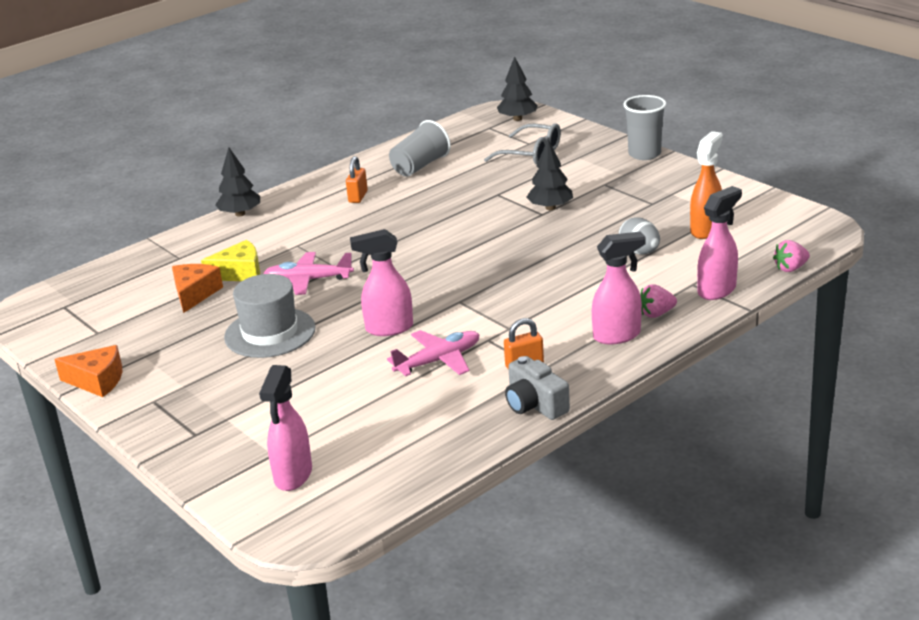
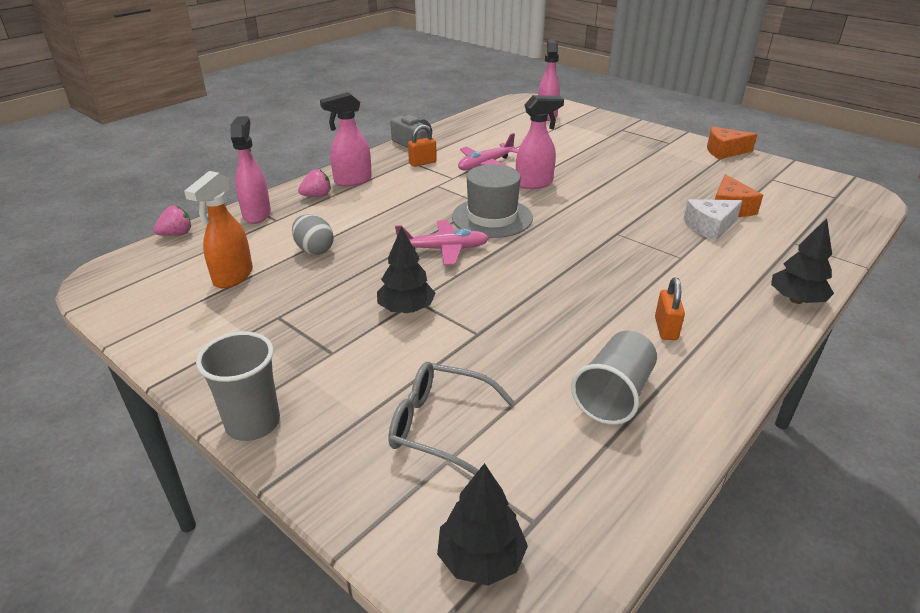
camera: 170 degrees right, 5 degrees up
yellow cheese [201,240,260,281] -> white cheese [683,199,742,241]
grey hat [224,274,316,358] -> grey hat moved to [452,164,533,238]
pink plane [263,252,354,295] -> pink plane moved to [395,220,489,265]
pink spray bottle [697,186,742,300] -> pink spray bottle turned 135 degrees clockwise [230,116,271,224]

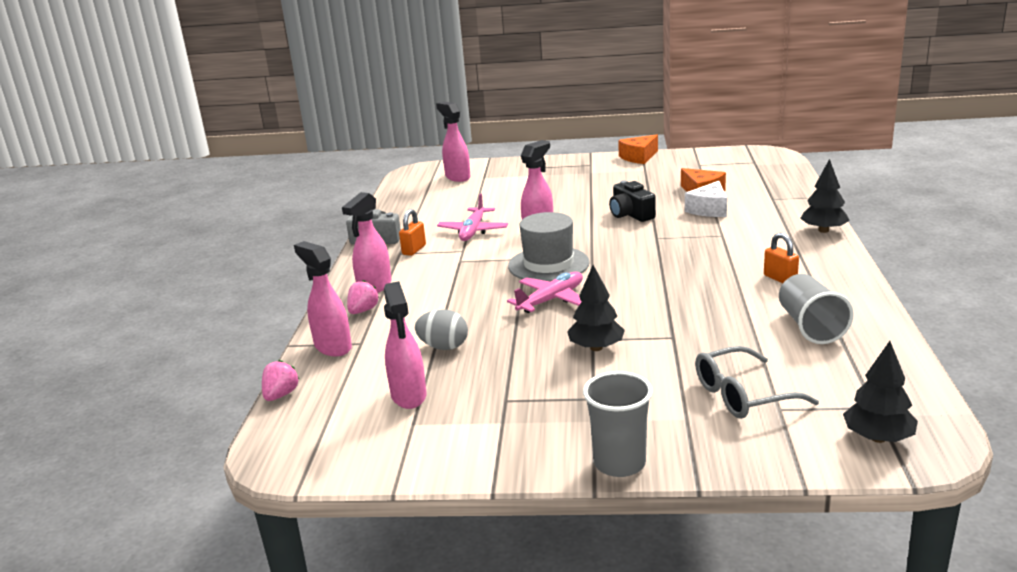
camera: 35 degrees left, 10 degrees down
orange spray bottle [184,171,253,289] -> pink spray bottle [384,281,427,409]
none -> black camera [609,180,656,222]

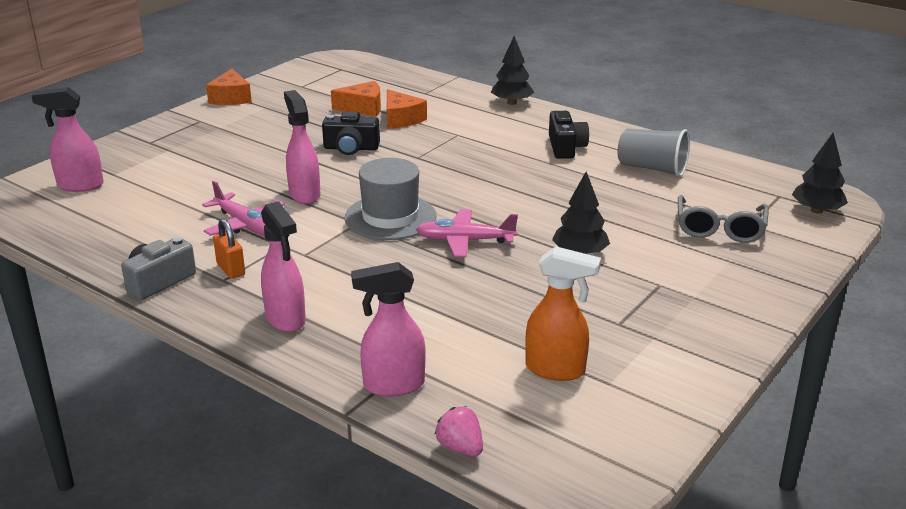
camera: 60 degrees left, 5 degrees up
pink strawberry [347,280,379,314] -> none
pink spray bottle [384,281,427,409] -> orange spray bottle [525,246,601,381]
grey egg [415,309,468,350] -> none
pink plane [507,272,583,313] -> pink plane turned 75 degrees counterclockwise [416,209,518,257]
grey cup [583,371,653,477] -> none
white cheese [685,181,727,217] -> orange cheese [386,89,427,128]
orange padlock [764,233,799,283] -> black camera [549,111,589,159]

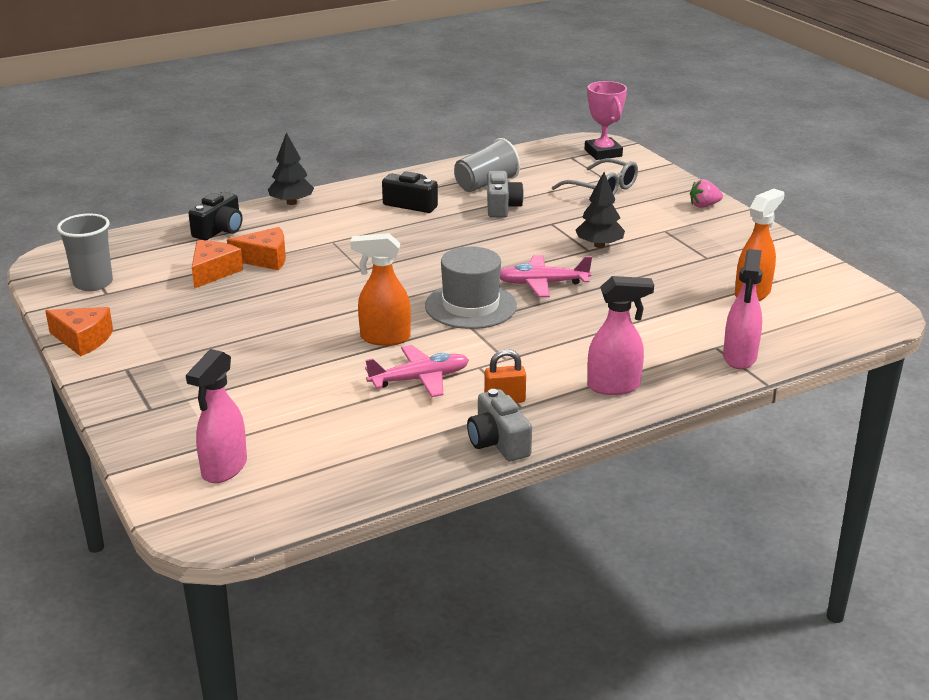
camera: 65 degrees left, 0 degrees up
pink spray bottle [284,90,320,204] -> orange spray bottle [350,233,411,346]
black camera [322,112,380,155] -> black camera moved to [189,192,242,240]
pink plane [416,209,518,257] -> pink plane turned 60 degrees clockwise [500,255,592,297]
pink strawberry [434,406,483,456] -> pink strawberry moved to [690,179,723,208]
black tree [792,133,848,214] -> pink trophy [585,81,627,160]
none -> grey cup [57,213,113,291]
none -> grey camera [487,171,524,217]

